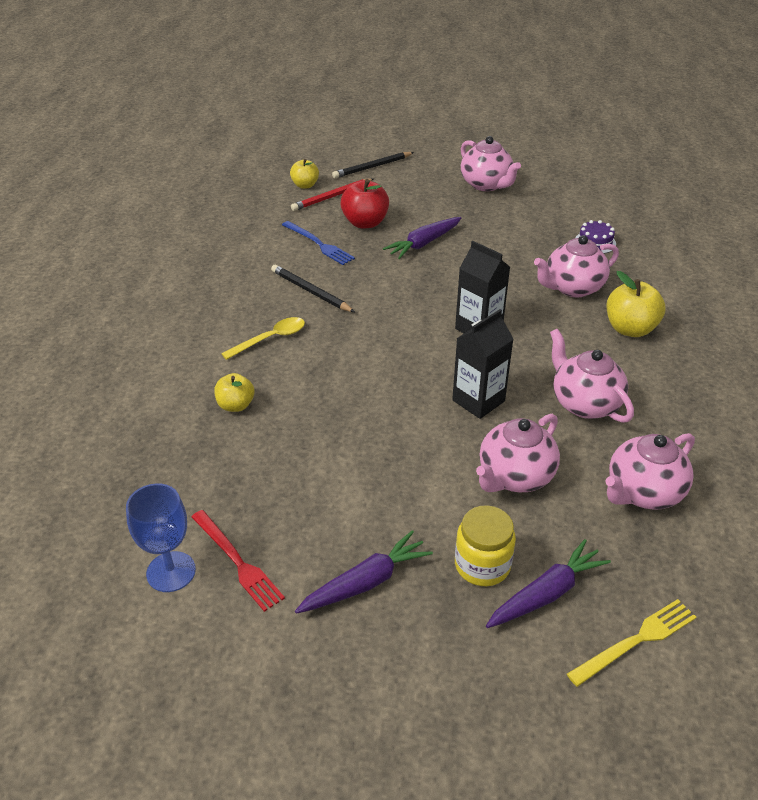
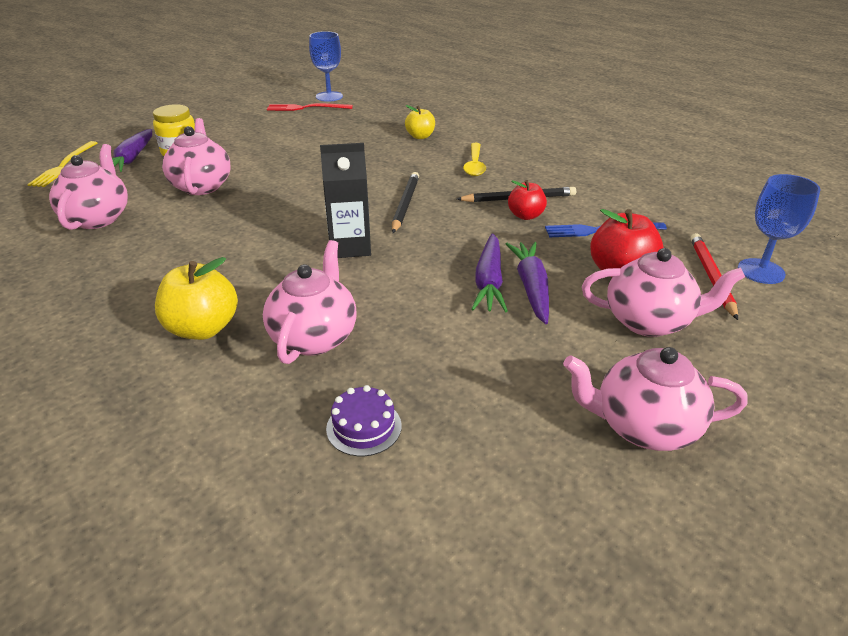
camera: 130 degrees right, 5 degrees down
yellow apple [290,159,319,189] -> blue goblet [738,174,821,284]
purple carrot [295,530,433,614] -> purple carrot moved to [471,233,508,312]
black pencil [332,152,414,178] -> black pencil moved to [392,172,419,233]
black carton [452,309,514,419] -> none
pink teapot [550,329,634,423] -> pink teapot moved to [582,248,745,337]
none -> red apple [508,180,547,220]

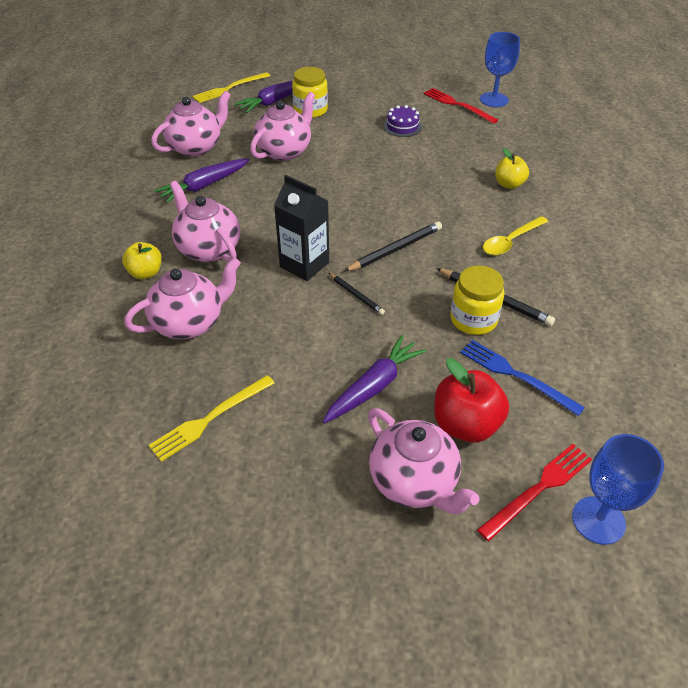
camera: 45 degrees right, 10 degrees up
yellow apple [155,257,238,340] -> yellow apple [122,242,162,279], size x0.64
purple cake [326,385,402,456] -> purple cake moved to [384,105,422,137]
purple carrot [471,233,508,312] -> purple carrot moved to [154,158,250,203]
red apple [508,180,547,220] -> yellow jar [450,266,504,335]
pink teapot [563,347,748,451] -> pink teapot moved to [170,181,240,262]
red pencil [690,233,738,320] -> red fork [477,444,592,541]
none -> yellow fork [149,375,274,462]
none -> black pencil [329,273,385,315]

